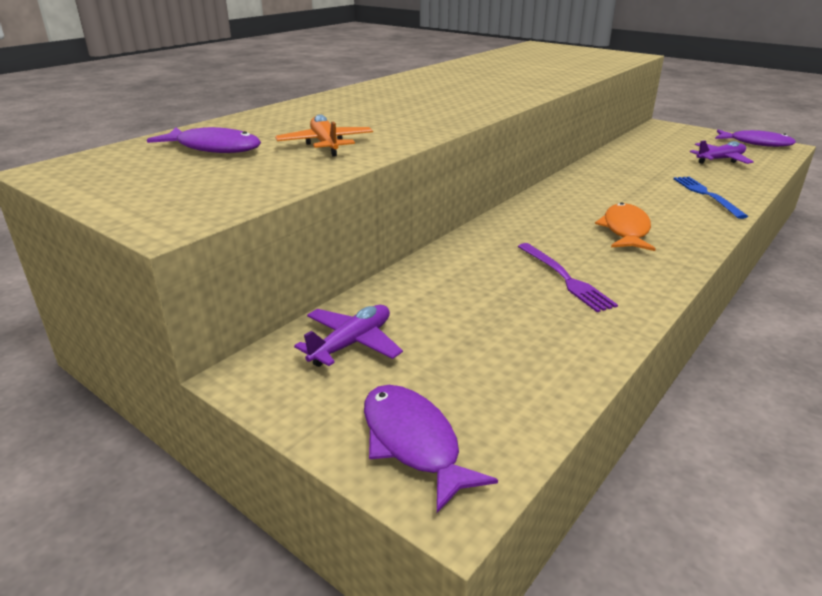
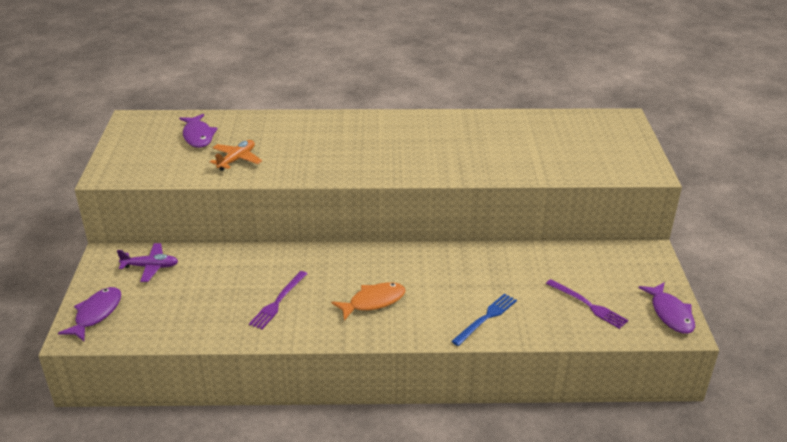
camera: 50 degrees right, 5 degrees up
purple plane [690,140,754,164] -> purple fork [546,279,628,329]

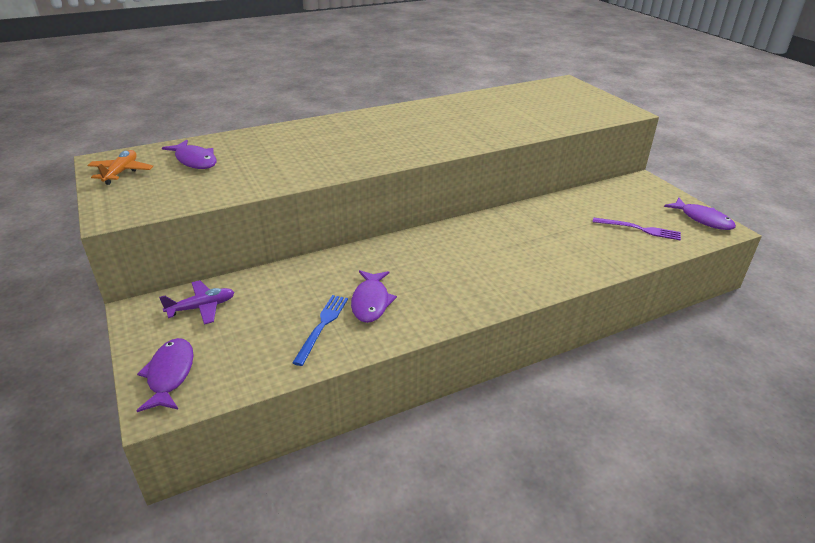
camera: 25 degrees left, 0 degrees up
orange plane [210,140,262,171] -> orange plane moved to [87,150,153,185]
purple fork [249,271,307,329] -> purple fish [351,270,397,323]
orange fish [331,282,406,321] -> none
blue fork [451,293,517,346] -> blue fork moved to [292,295,348,366]

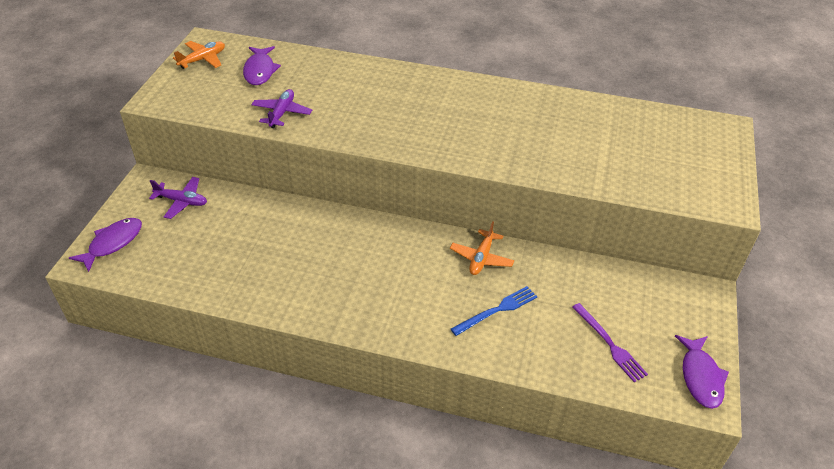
camera: 40 degrees right, 10 degrees up
blue fork [292,295,348,366] -> blue fork moved to [451,286,537,336]
purple fish [351,270,397,323] -> none
none -> purple plane [251,89,312,128]
none -> orange plane [450,221,514,275]

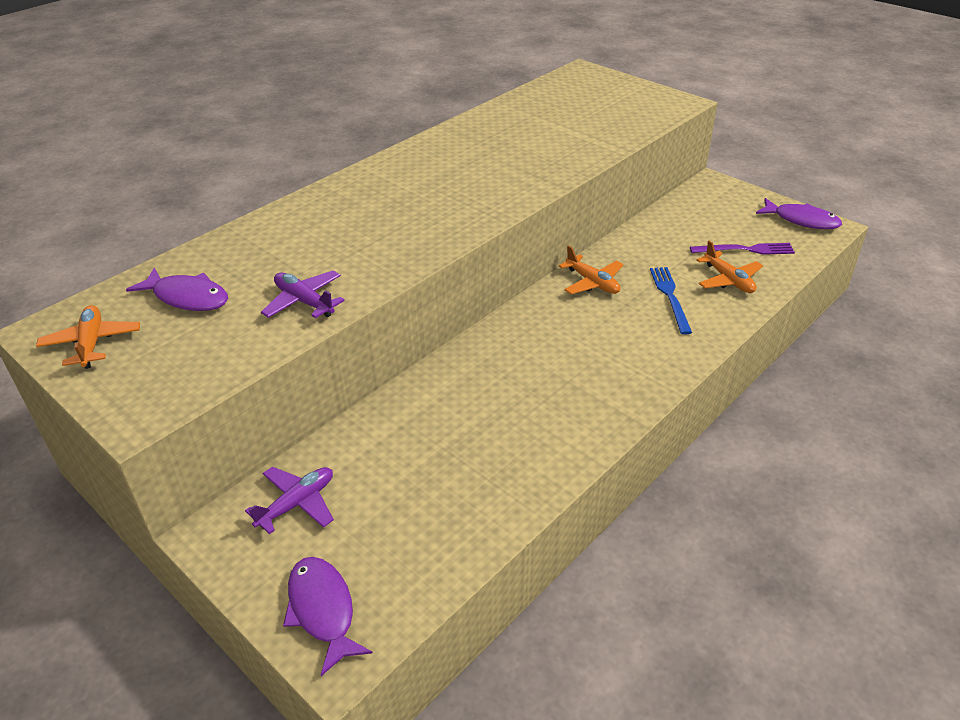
camera: 60 degrees left, 5 degrees down
none -> orange plane [696,241,763,293]

